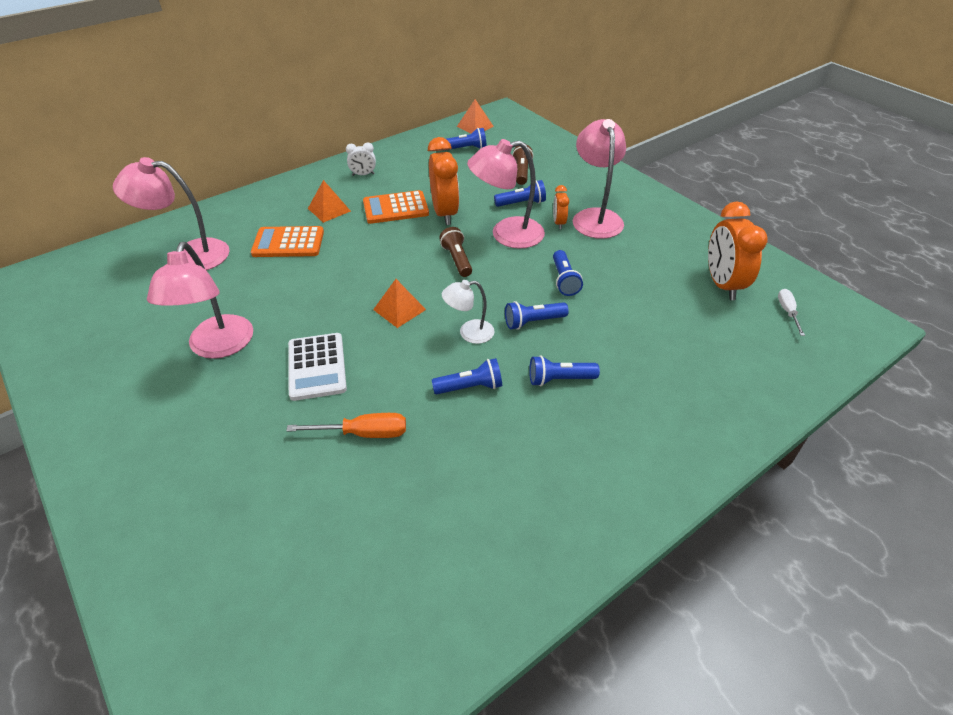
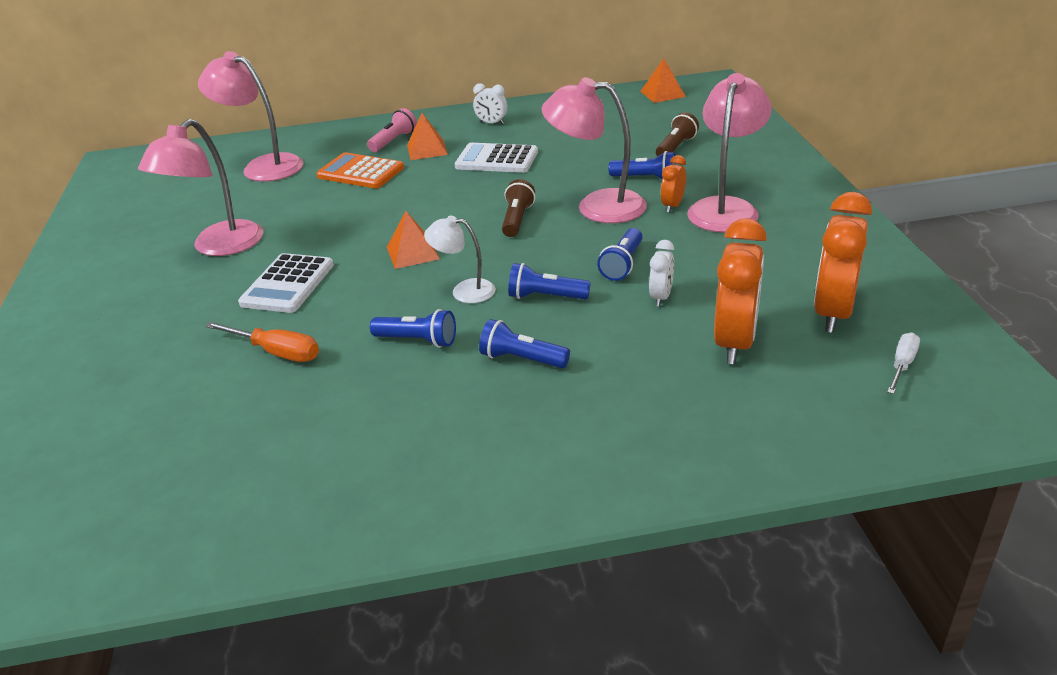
camera: 30 degrees right, 10 degrees down
orange calculator [363,190,429,224] -> white calculator [454,143,538,173]
orange clock [428,137,459,225] -> orange clock moved to [714,218,767,364]
blue flashlight [447,128,487,150] -> none
none -> pink flashlight [367,108,417,152]
none -> white clock [649,240,674,307]

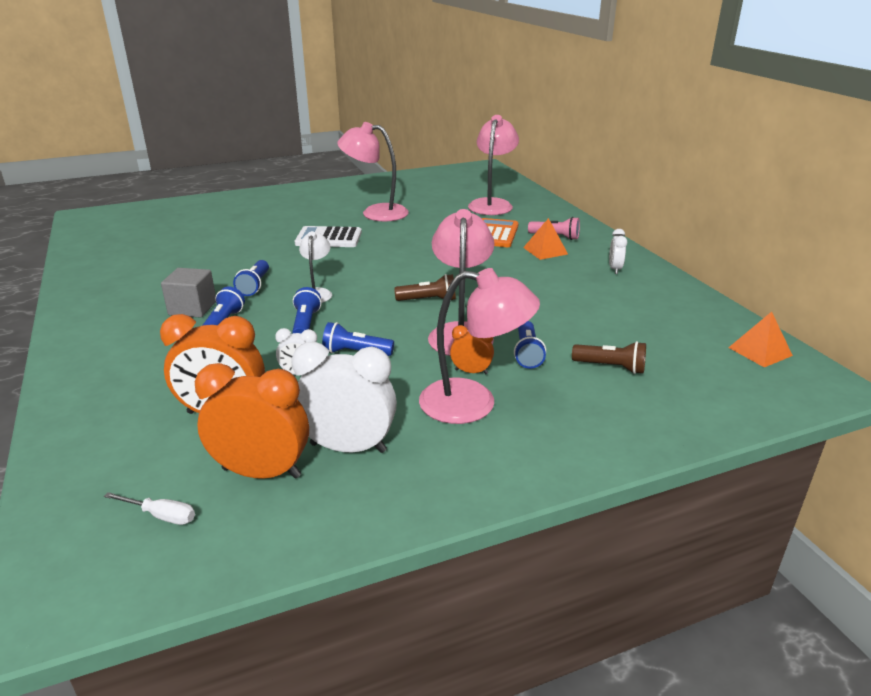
camera: 75 degrees right, 5 degrees down
orange screwdriver [205,322,319,362] -> none
orange pyramid [387,211,440,269] -> none
white calculator [454,143,538,173] -> none
none -> grey cube [161,268,216,318]
none -> white clock [291,342,397,453]

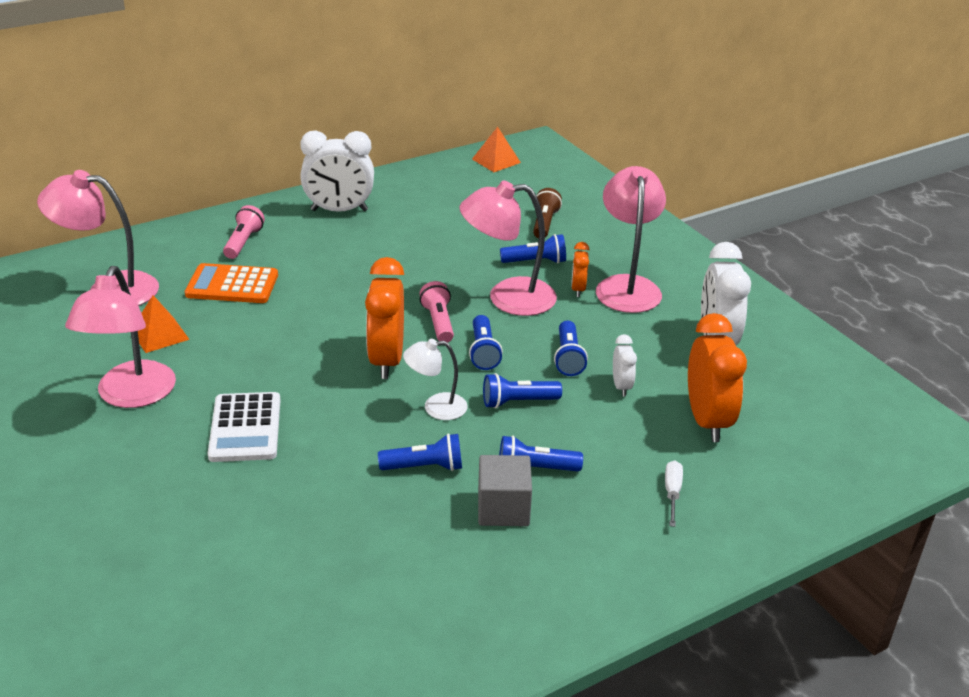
camera: 100 degrees left, 5 degrees up
white screwdriver [104,492,195,525] -> white screwdriver moved to [665,460,683,527]
orange clock [195,363,309,479] -> orange clock moved to [365,257,404,379]
brown flashlight [394,274,456,301] -> pink flashlight [420,281,454,343]
orange pyramid [523,218,568,260] -> orange pyramid moved to [138,295,190,353]
white clock [609,229,627,274] -> white clock [300,130,374,212], size x1.98
none -> blue flashlight [469,315,503,370]

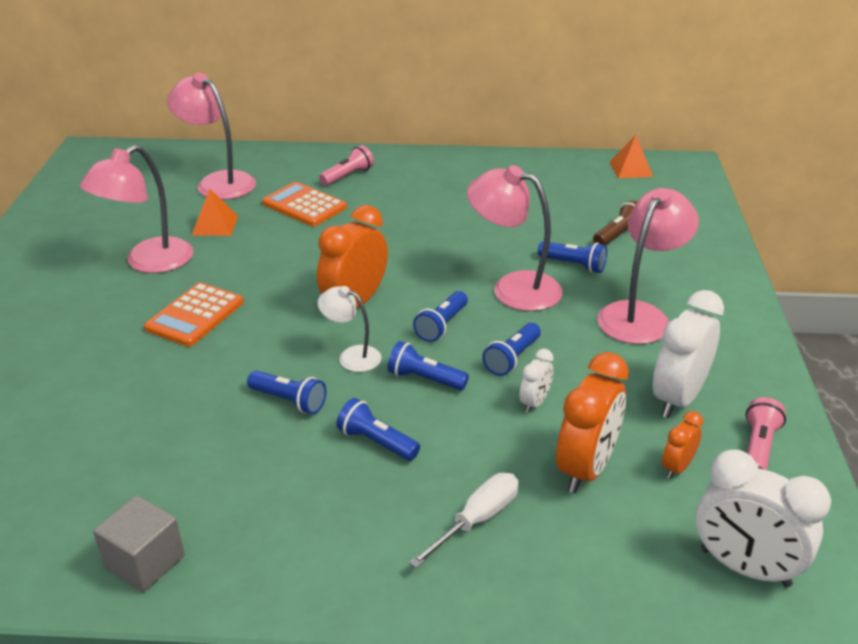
camera: 35 degrees right, 0 degrees up
white calculator [208,392,281,462] -> orange calculator [144,282,244,347]
white clock [300,130,374,212] -> white clock moved to [696,450,831,587]
pink flashlight [420,281,454,343] -> pink flashlight moved to [746,397,786,470]
grey cube [478,455,532,526] -> grey cube moved to [93,495,185,592]
orange clock [571,242,589,297] -> orange clock moved to [662,411,703,479]
white screwdriver [665,460,683,527] -> white screwdriver [409,473,519,568], size x1.51

